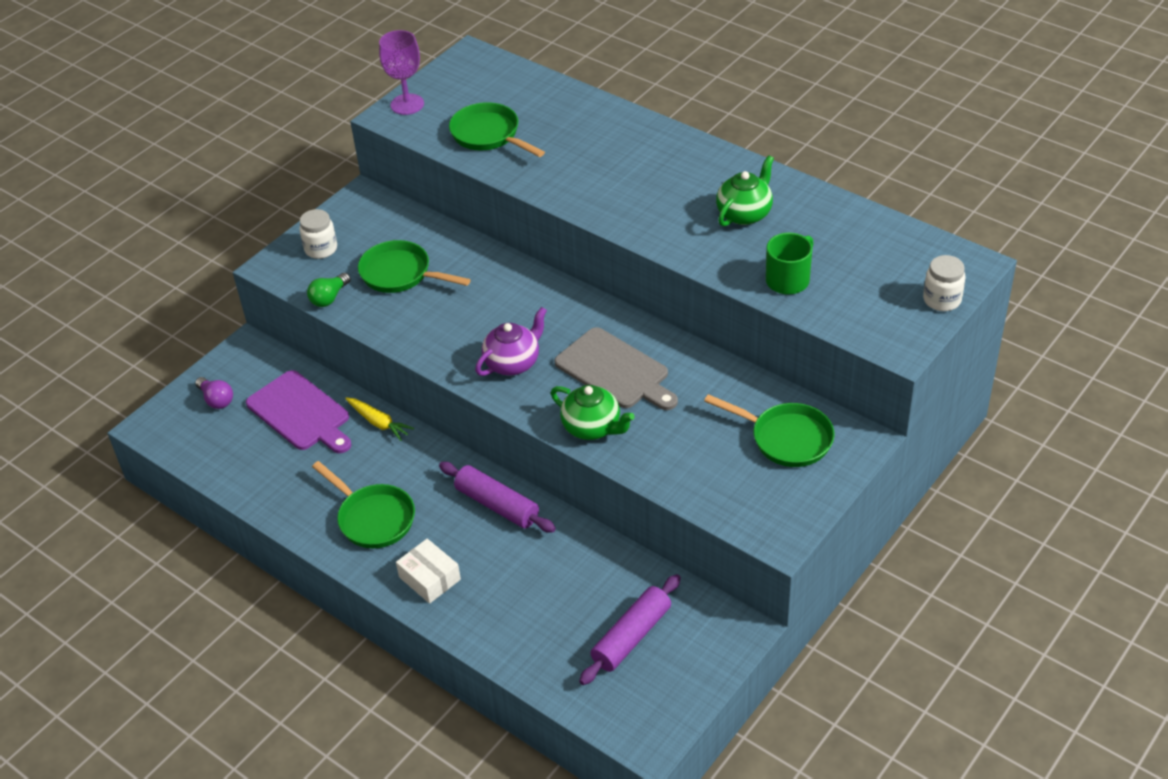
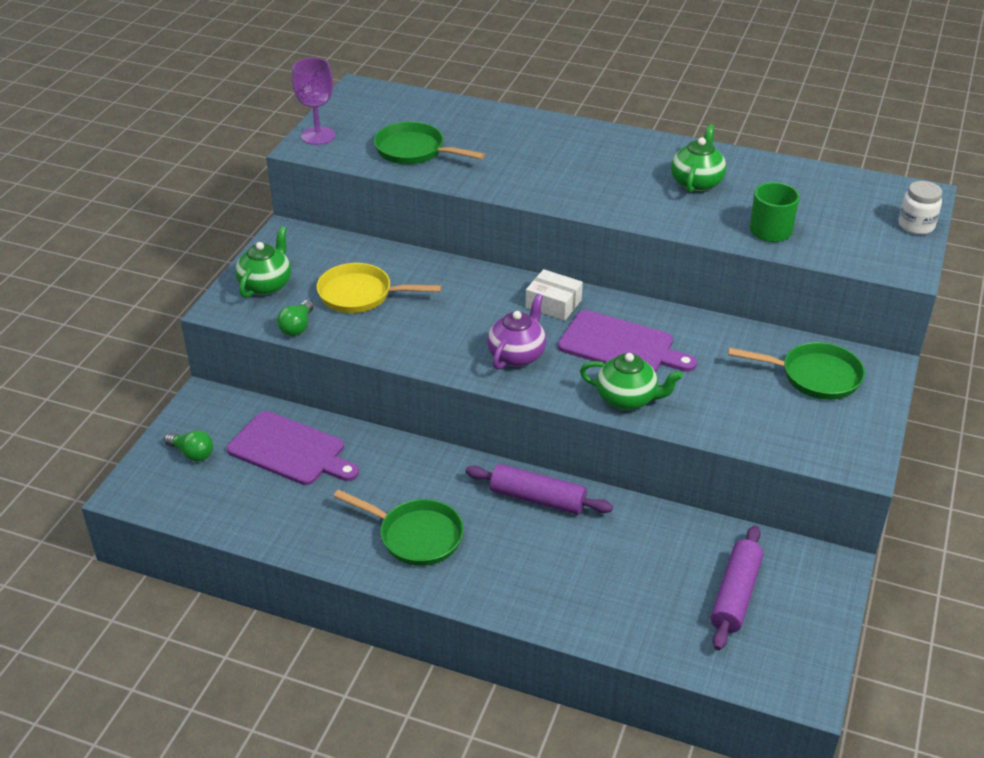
camera: 20 degrees left, 5 degrees down
purple light bulb [195,377,233,409] -> green light bulb [164,430,213,462]
white jar [299,209,337,259] -> green teapot [235,226,291,298]
yellow carrot [345,397,414,441] -> none
green pan [358,240,471,293] -> yellow pan [317,263,442,313]
white box [396,539,461,604] -> white box moved to [526,269,583,321]
grey cutting board [554,327,678,410] -> purple cutting board [558,310,697,373]

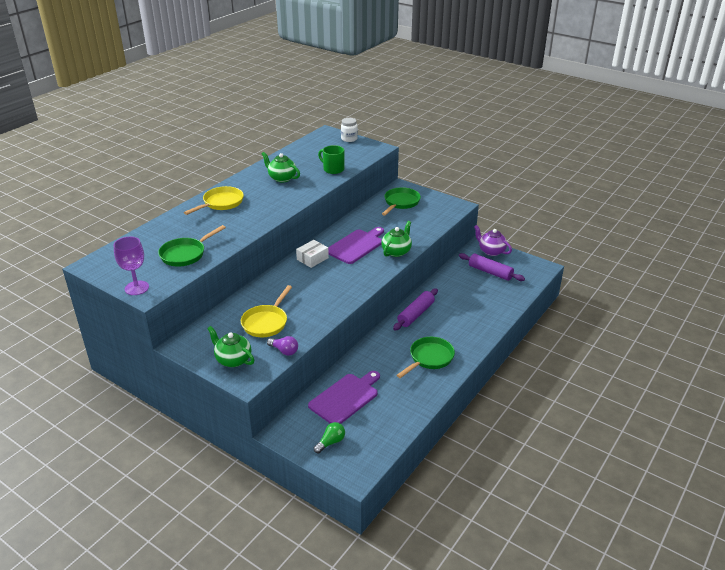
camera: 75 degrees left, 5 degrees down
green light bulb [277,300,314,336] -> purple light bulb [267,336,298,356]
purple teapot [487,294,546,370] -> purple teapot moved to [474,225,512,256]
none -> yellow pan [184,186,244,215]

